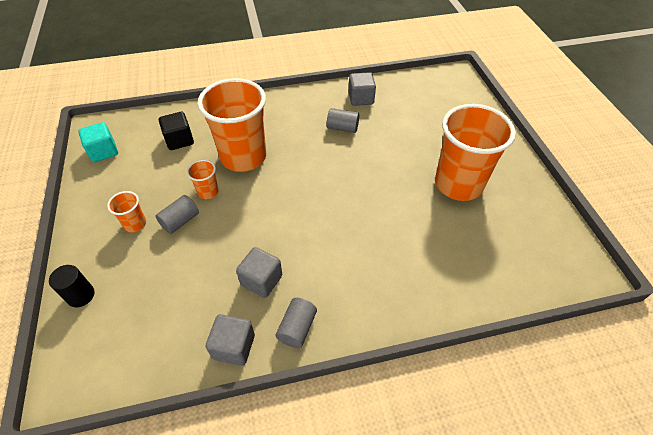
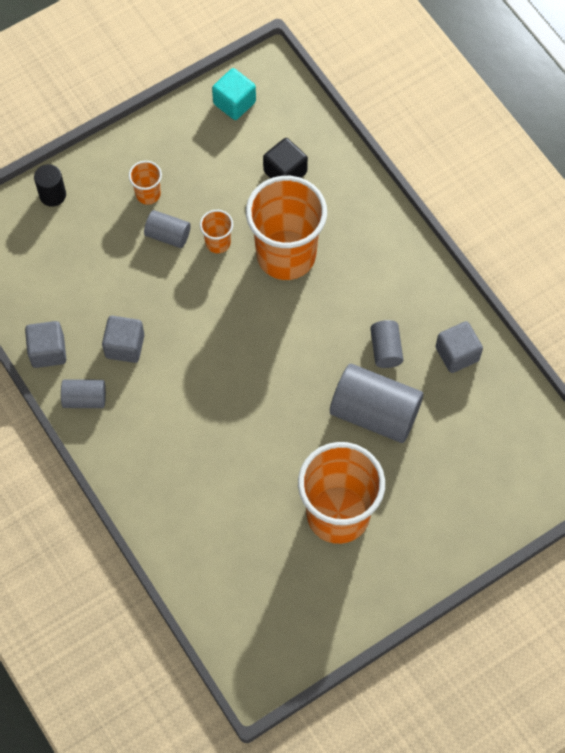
camera: 70 degrees right, 15 degrees up
none -> grey cylinder [330,364,423,443]

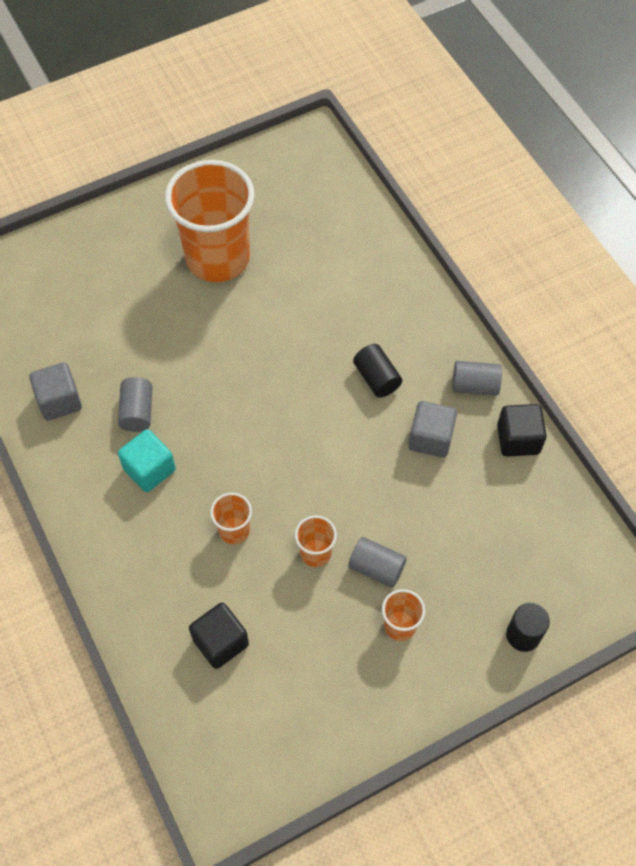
camera: 175 degrees left, 5 degrees down
grey cube [25,321,66,368] -> black cube [497,404,547,457]
turquoise cube [212,68,256,120] -> turquoise cube moved to [118,429,176,492]
orange cup [246,176,327,280] -> orange cup [210,493,252,544], size x0.43
grey cylinder [330,364,423,443] -> none
none -> black cylinder [353,344,402,398]

